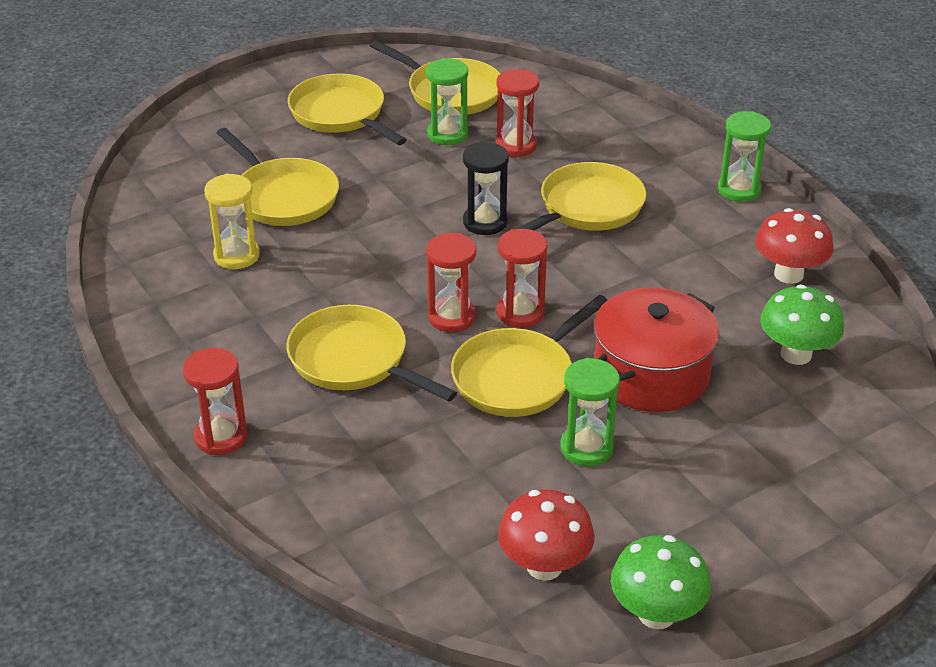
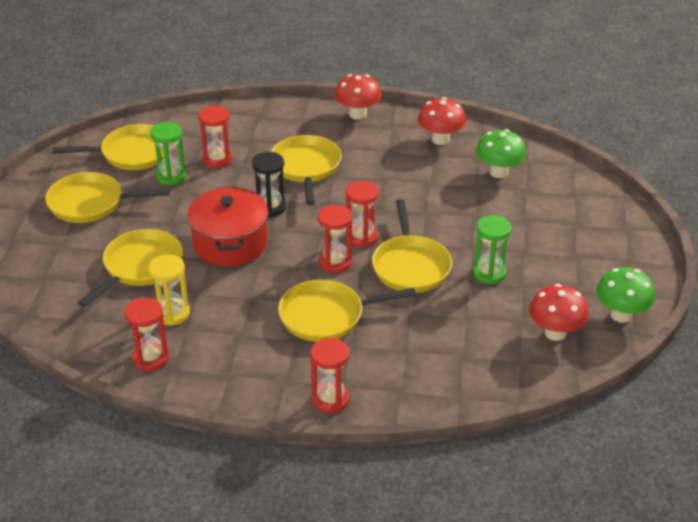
camera: 50 degrees left, 0 degrees up
yellow pan [217,128,339,226] -> yellow pan turned 60 degrees counterclockwise [78,229,183,307]
red pot [594,287,719,412] -> red pot moved to [187,187,268,266]
green hourglass [718,111,771,202] -> red mushroom [335,74,382,120]
none -> red hourglass [125,298,169,371]

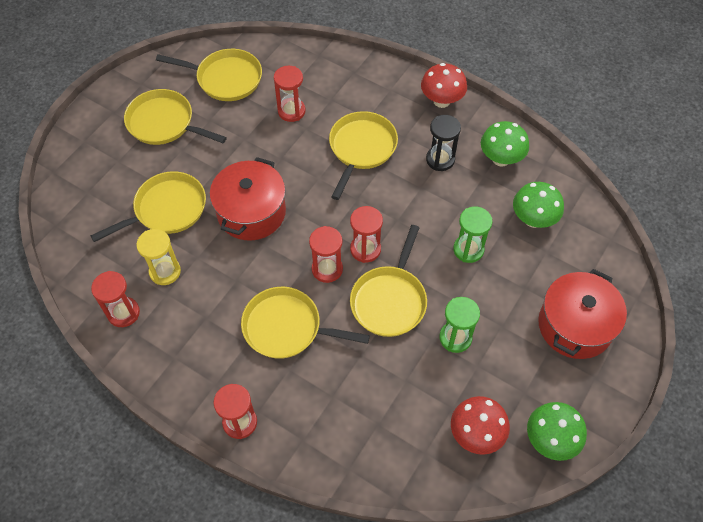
camera: 25 degrees right, 20 degrees up
green hourglass [150,122,187,186] -> green hourglass moved to [453,206,492,263]
black hourglass [252,152,286,217] -> black hourglass moved to [426,115,461,171]
red mushroom [418,97,466,145] -> green mushroom [481,121,529,167]
none -> red pot [538,269,627,359]

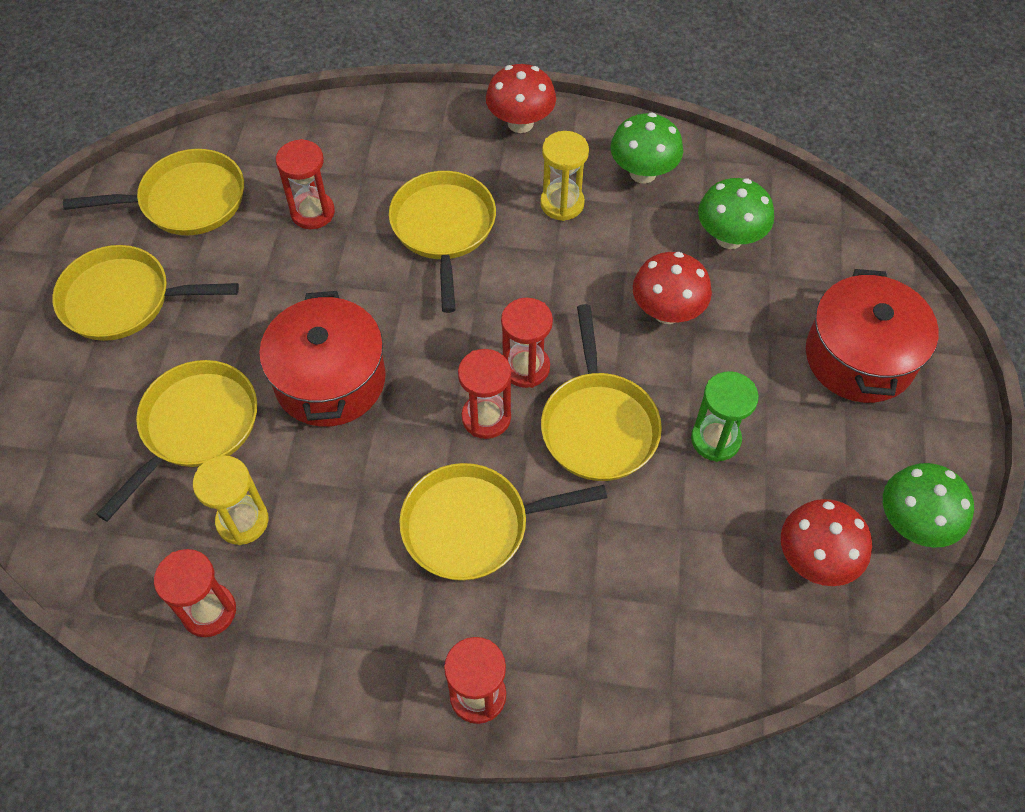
camera: 25 degrees left, 0 degrees up
black hourglass [426,115,461,171] -> yellow hourglass [540,131,589,221]
green hourglass [453,206,492,263] -> red mushroom [633,252,712,324]

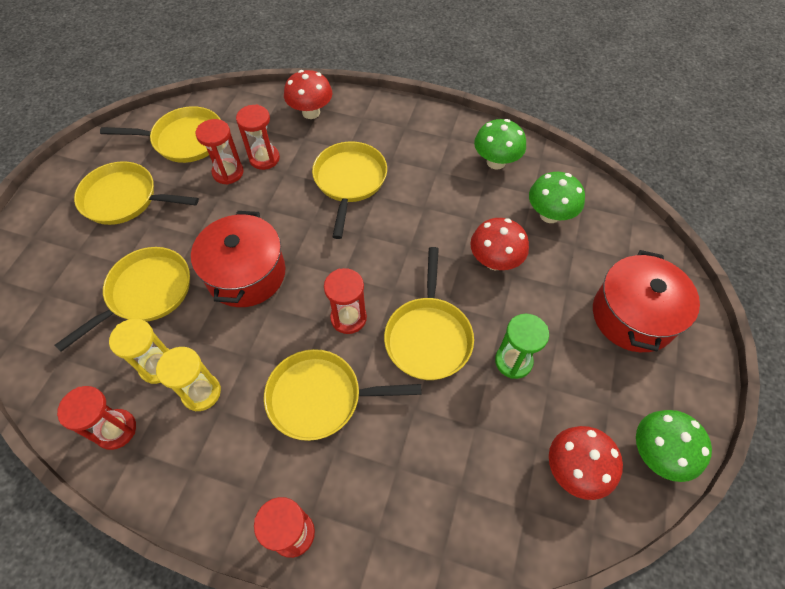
camera: 10 degrees right, 0 degrees up
red mushroom [486,64,556,133] -> red mushroom moved to [284,70,332,119]
red hourglass [501,298,553,388] -> red hourglass moved to [196,119,243,185]
yellow hourglass [540,131,589,221] -> yellow hourglass moved to [156,347,221,411]

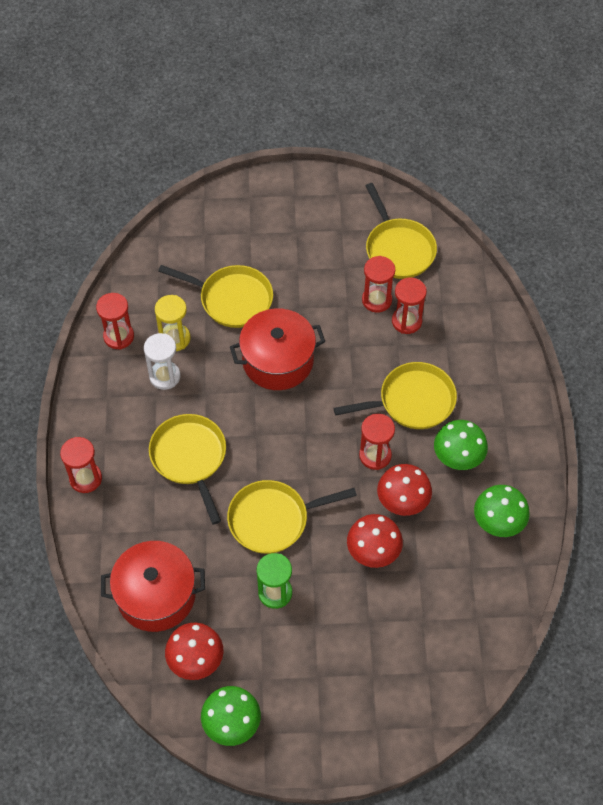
camera: 70 degrees right, 0 degrees up
yellow pan [74,161,199,225] -> none
yellow hourglass [156,347,221,411] -> white hourglass [144,333,180,390]
red mushroom [284,70,332,119] -> red mushroom moved to [377,464,432,516]
red hourglass [324,268,367,334] -> red hourglass moved to [359,414,395,470]
green mushroom [529,172,585,223] -> green mushroom moved to [434,420,488,470]
red pot [593,250,700,352] -> red pot moved to [101,541,205,632]

